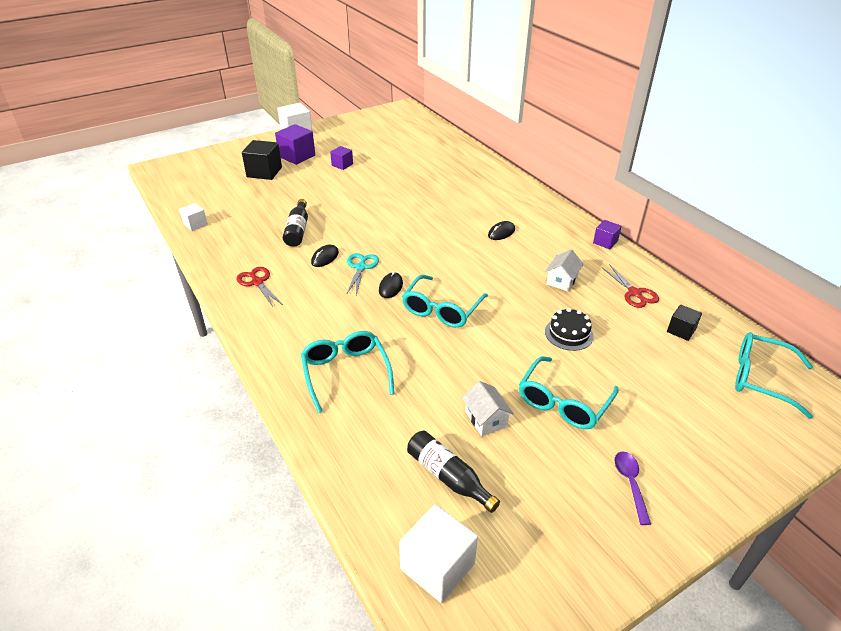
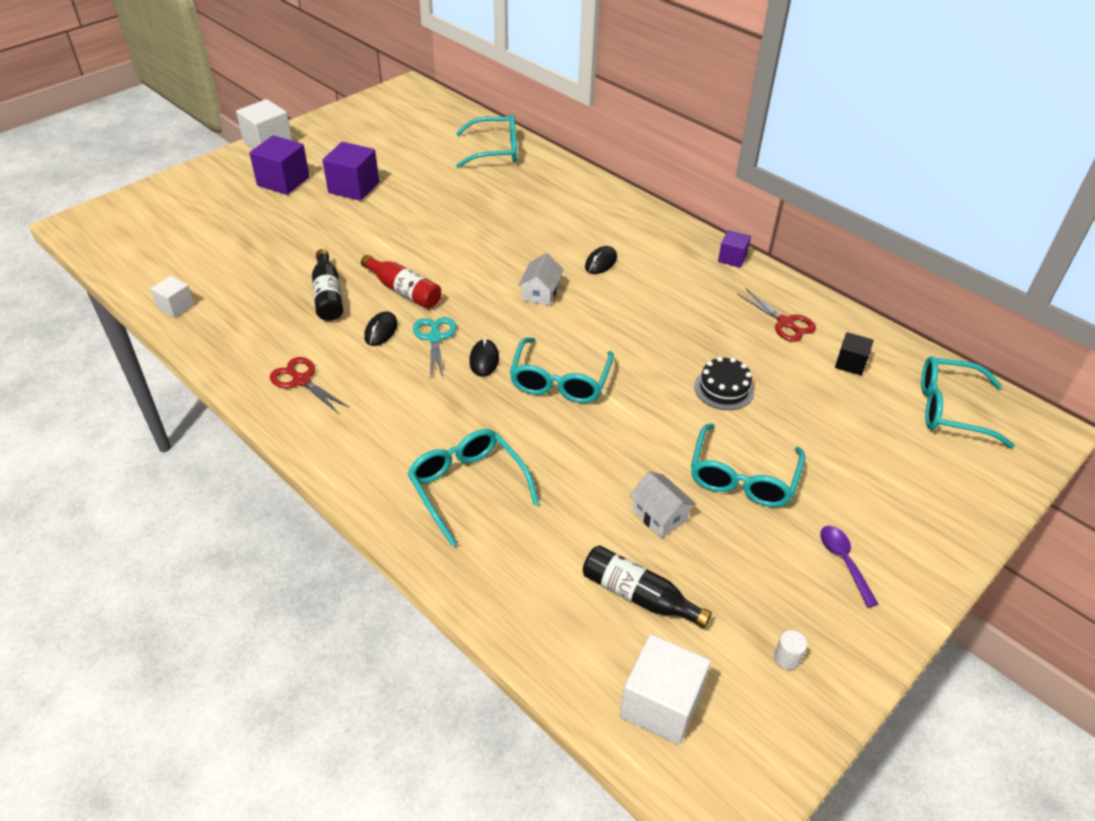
camera: 15 degrees left, 5 degrees up
black cube [242,140,282,180] -> none
purple cube [330,146,353,170] -> purple cube [322,142,379,201], size x1.72
white house [545,249,584,291] -> white house moved to [518,253,564,306]
none -> red bottle [361,255,441,309]
none -> turquoise glasses [456,114,517,168]
none -> white cylinder [774,630,807,670]

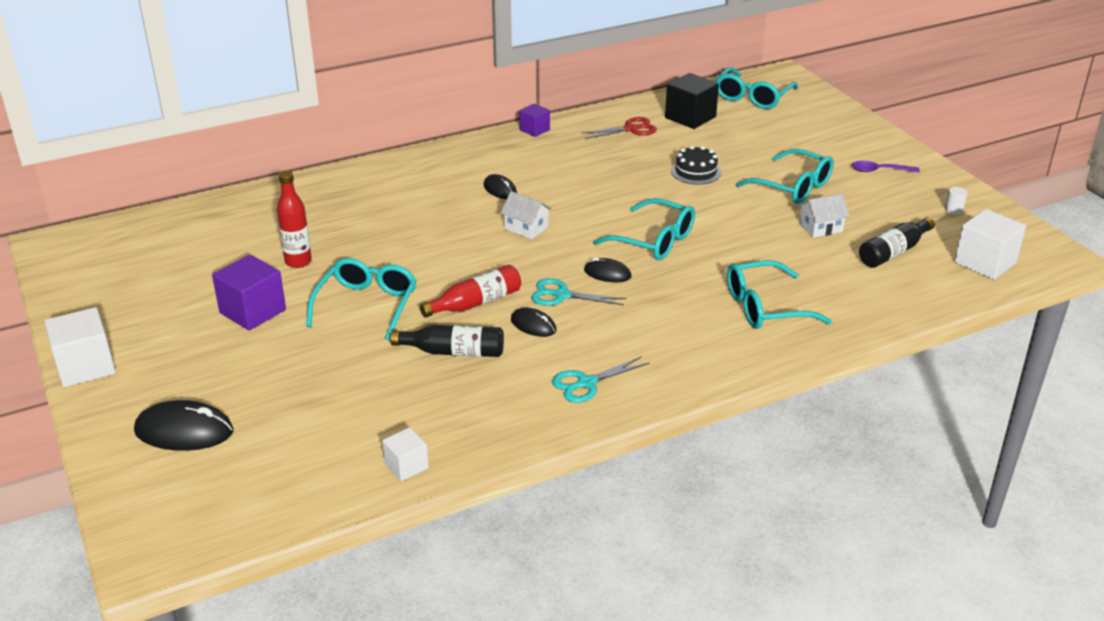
camera: 70 degrees left, 10 degrees down
purple cube [249,135,310,195] -> none
red scissors [270,357,350,414] -> turquoise scissors [552,356,649,403]
turquoise glasses [456,114,517,168] -> turquoise glasses moved to [306,258,417,340]
black cube [835,332,873,375] -> black cube [665,73,719,129], size x1.72
none -> black mouse [134,400,233,451]
none -> red bottle [277,171,312,268]

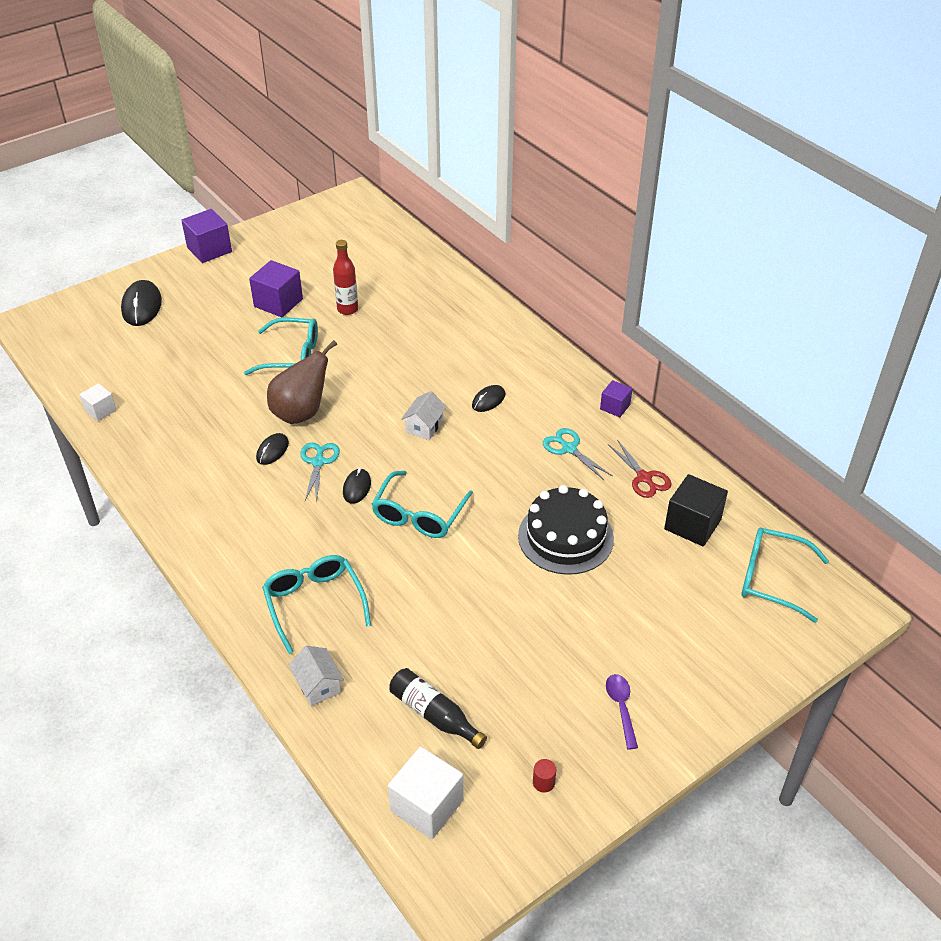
camera: 80 degrees right, 10 degrees up
white cube [44,307,116,387] -> purple cube [181,209,232,263]
black bottle [390,325,504,357] -> none
red bottle [420,265,521,318] -> brown pear [267,340,337,424]
turquoise scissors [552,356,649,403] -> turquoise scissors moved to [543,428,613,481]
black cake [671,146,721,185] -> black cake [518,485,614,575], size x1.74
turquoise glasses [736,149,834,204] -> none
white house [798,193,849,238] -> white house moved to [289,646,344,706]
white cylinder [945,187,968,215] -> red cylinder [533,759,556,793]

